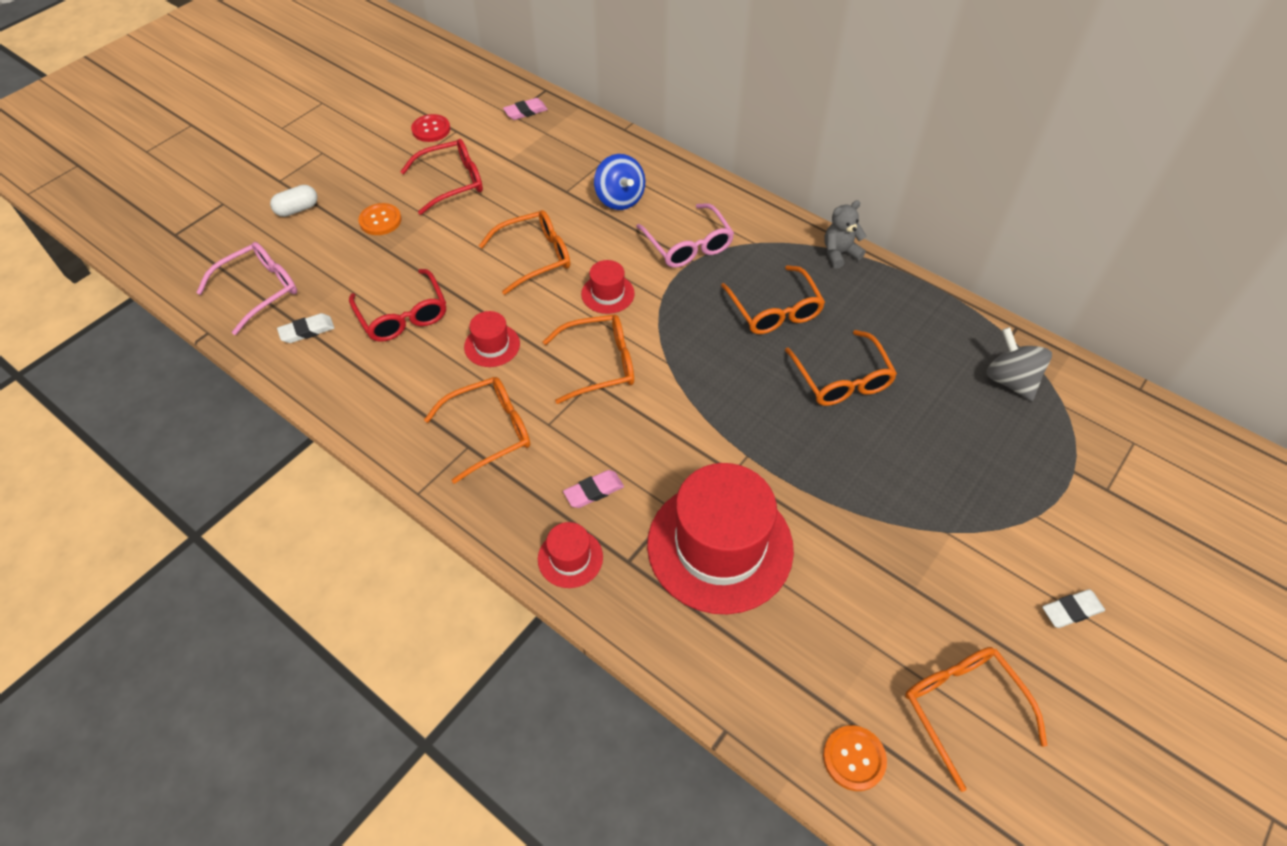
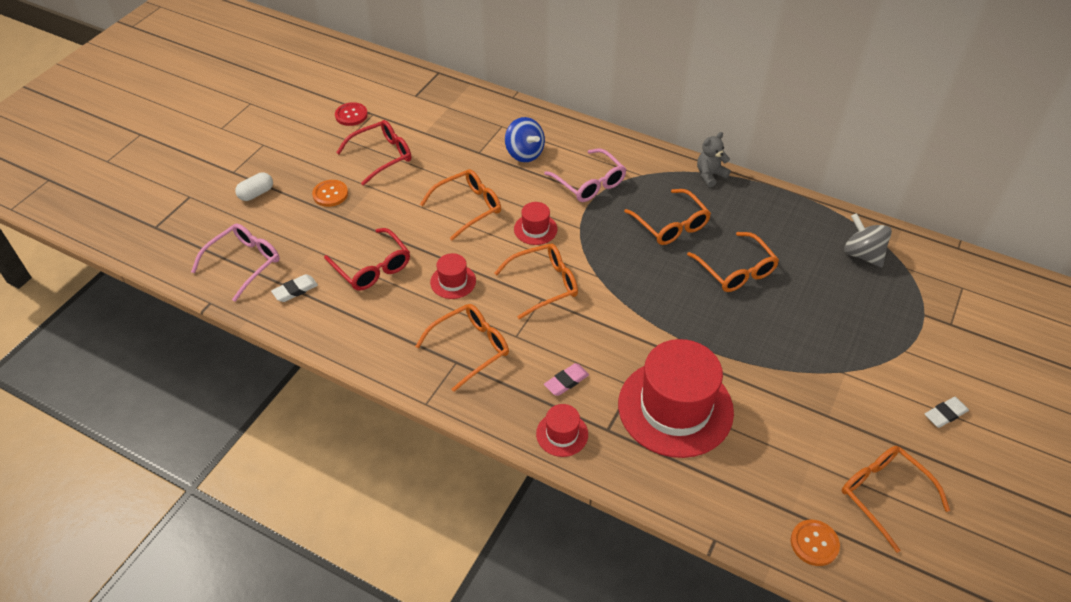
camera: 10 degrees left, 5 degrees down
pink eraser [503,98,548,120] -> none

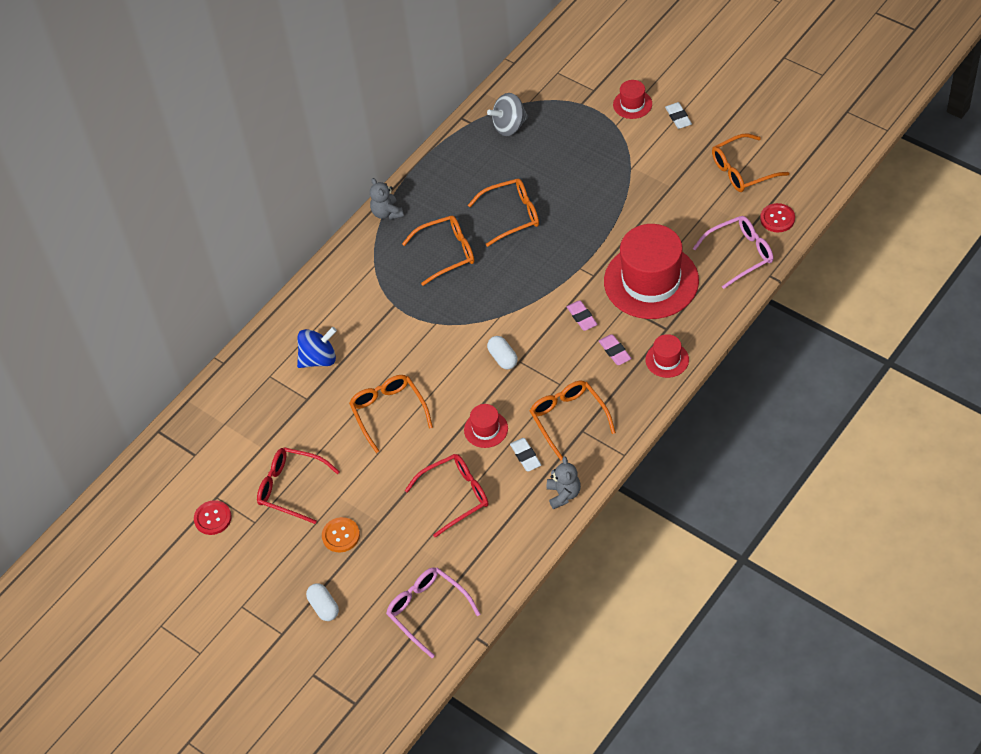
camera: 75 degrees left, 5 degrees up
white eraser [271,274,318,302] -> white eraser moved to [510,438,541,471]
red glasses [336,120,412,186] -> red glasses turned 45 degrees counterclockwise [257,447,340,524]
orange glasses [494,244,578,319] -> white capsule [487,336,518,369]
red hat [514,202,557,245] -> red hat moved to [613,80,652,119]
pink glasses [544,148,626,202] -> pink glasses moved to [692,216,774,289]
orange button [791,520,840,566] -> red button [760,203,795,232]
none -> grey teddy bear [547,456,581,509]
none -> pink eraser [567,301,598,331]

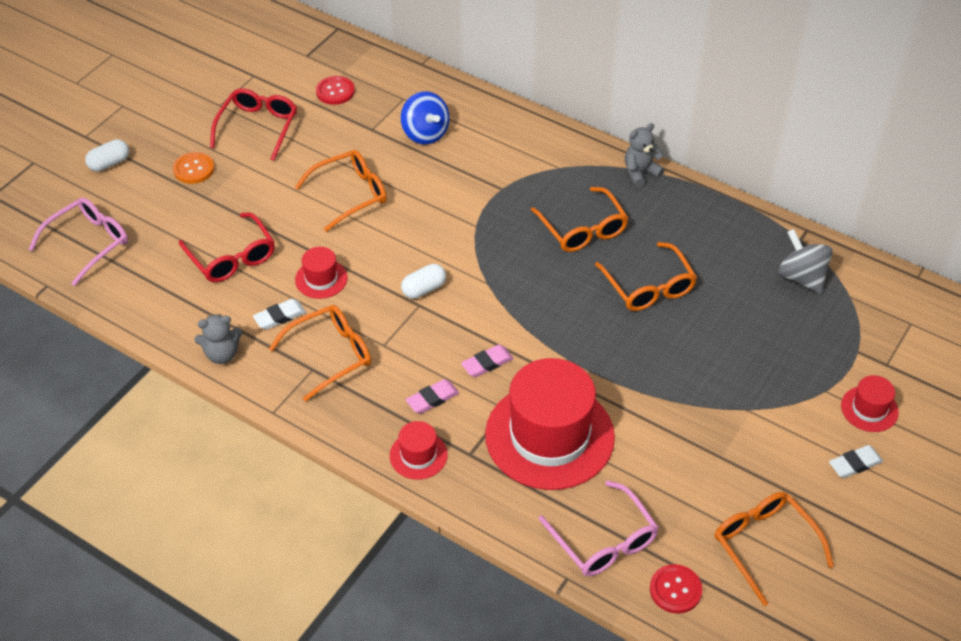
camera: 80 degrees right, 5 degrees down
red button [194,500,232,535] -> red button moved to [316,76,355,105]

